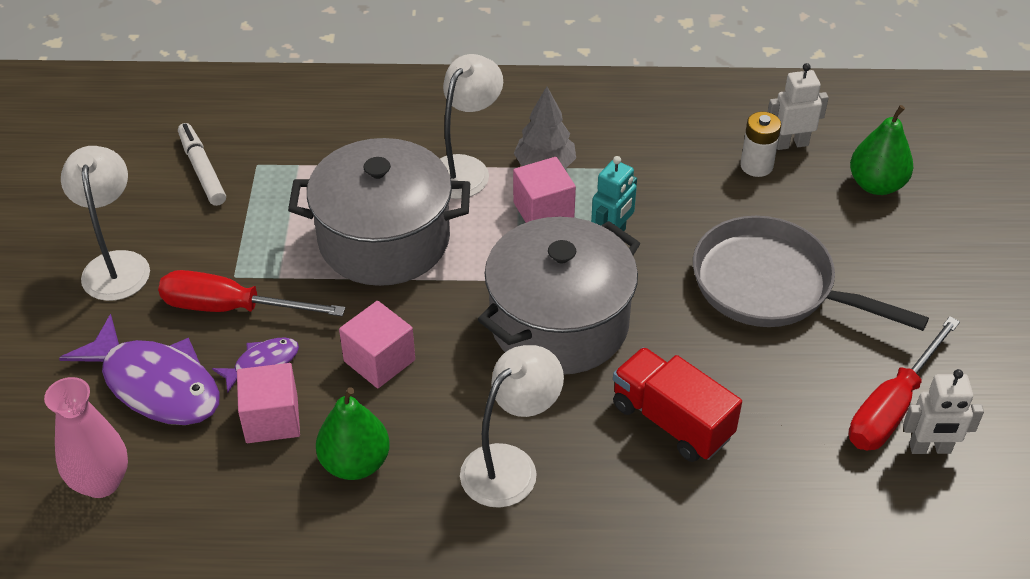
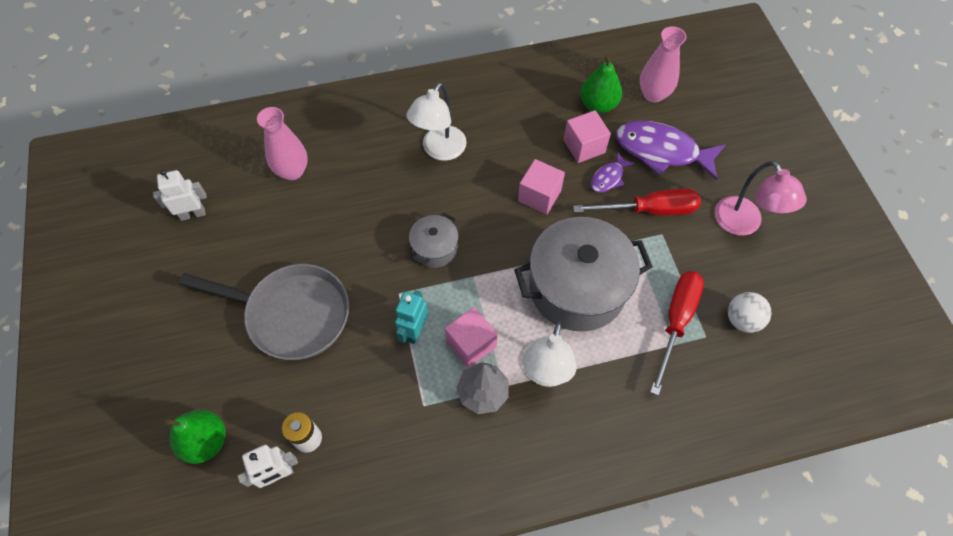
camera: 165 degrees right, 15 degrees up
white lamp [61,146,150,301] -> pink lamp [715,161,807,236]
white marker [178,123,226,206] -> white ball [728,292,772,333]
green pear [316,387,390,480] -> green pear moved to [580,55,622,113]
grey pot [478,217,640,375] -> grey pot [409,213,459,268], size x0.48
red truck [613,347,742,462] -> none
red screwdriver [849,316,960,450] -> red screwdriver moved to [650,271,704,396]
none -> pink vase [257,107,308,180]

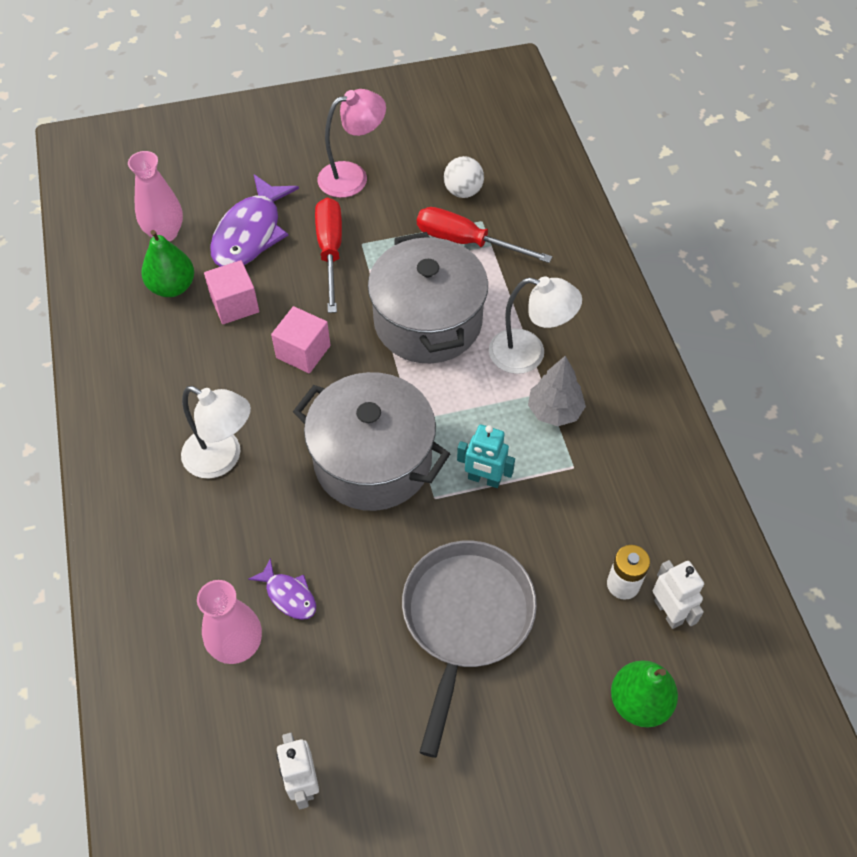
camera: 90 degrees left, 5 degrees down
grey pot [409,213,459,268] -> grey pot [293,372,450,511], size x2.07
pink cube [445,307,498,368] -> none
purple fish [591,152,635,193] -> purple fish moved to [248,558,316,620]

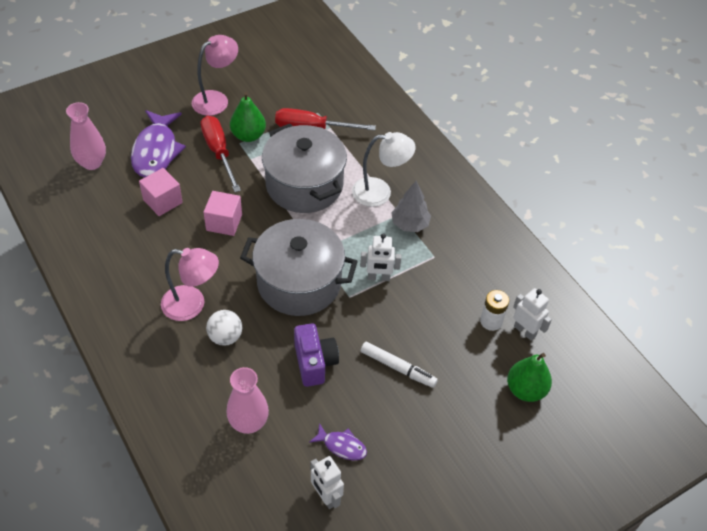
camera: 20 degrees left, 5 degrees down
green pear [141,230,194,297] -> green pear moved to [230,92,266,142]
white lamp [181,386,251,478] -> pink lamp [161,248,219,321]
purple fish [248,558,316,620] -> purple fish moved to [309,423,367,460]
grey pan [402,541,537,758] -> white marker [361,341,438,388]
white ball [444,156,484,198] -> white ball moved to [206,310,242,346]
turquoise robot [457,425,515,488] -> white robot [360,233,401,281]
none -> purple camera [294,323,339,387]

